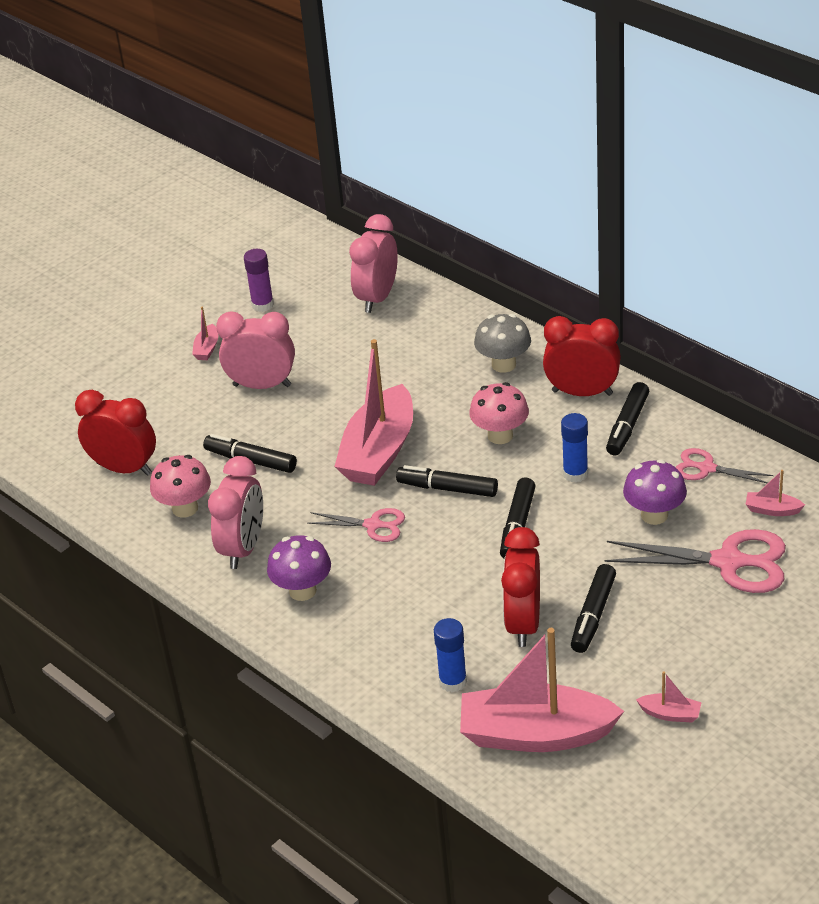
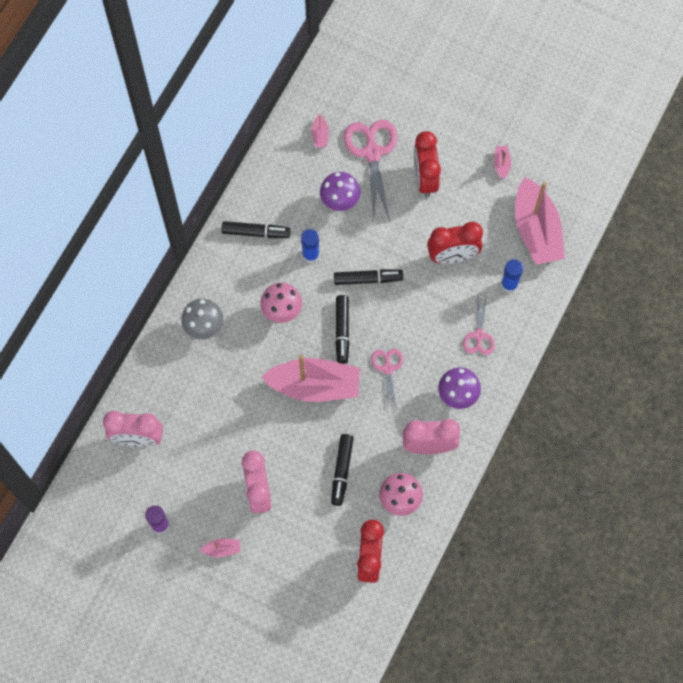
camera: 110 degrees left, 30 degrees up
red clock [543,316,621,396] -> red clock moved to [414,131,441,197]
black marker [571,564,616,653] -> none
pink scissors [676,448,774,484] -> pink scissors moved to [463,293,495,355]

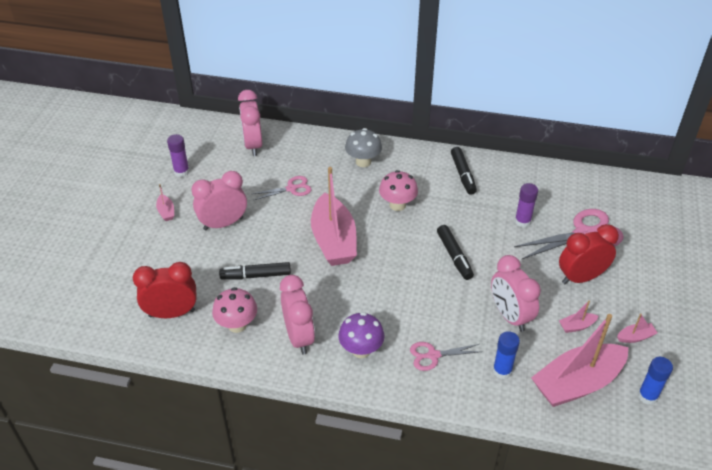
camera: 75 degrees right, 25 degrees down
blue glue stick [301,229,319,263] -> blue glue stick moved to [638,357,673,405]
pink boat [312,114,329,147] -> pink boat moved to [559,300,598,333]
purple mushroom [320,172,360,211] -> purple glue stick [515,183,538,228]
black marker [335,295,349,364] -> none
pink scissors [371,349,403,411] -> pink scissors moved to [252,176,312,200]
red clock [427,222,483,264] -> pink clock [491,255,541,332]

